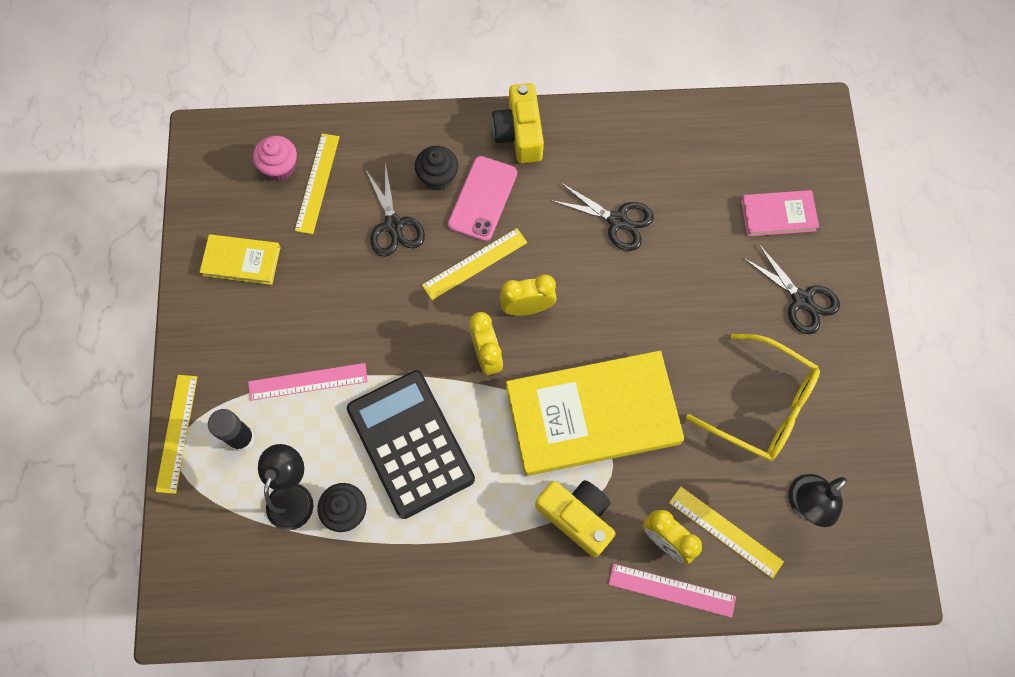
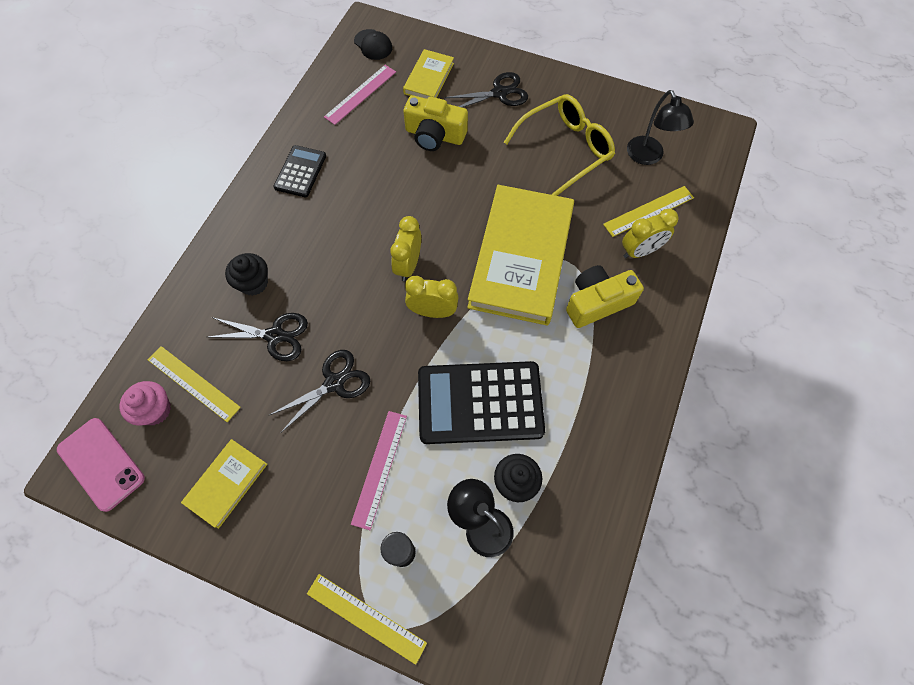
camera: 65 degrees left, 5 degrees down
yellow ruler [422,228,527,300] -> none
pink phone [448,156,517,241] -> pink phone moved to [57,418,145,512]
yellow camera [492,83,544,163] -> yellow camera moved to [403,95,468,151]
black scissors [551,182,654,251] -> black scissors moved to [268,350,370,433]
pink ruler [608,564,736,618] -> pink ruler moved to [324,65,396,125]
pink book [741,190,819,237] -> yellow book [403,49,454,99]
none -> black calculator [274,145,326,197]
none -> black cap [354,29,392,60]

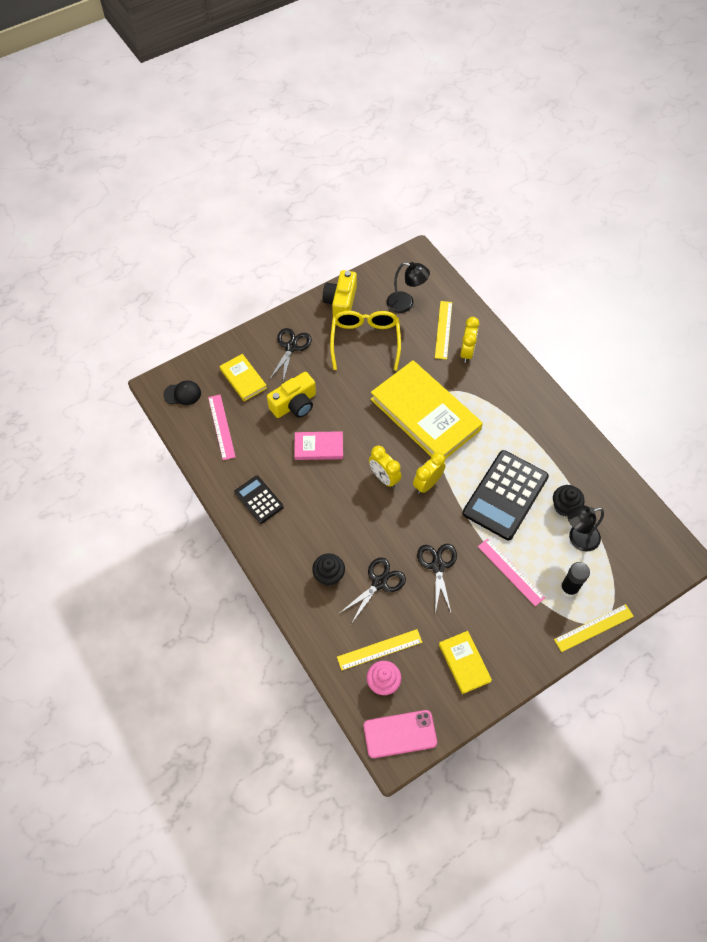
camera: 55 degrees left, 5 degrees down
yellow camera [566,265,644,328] -> yellow camera moved to [323,270,357,317]
none -> pink book [294,431,343,460]

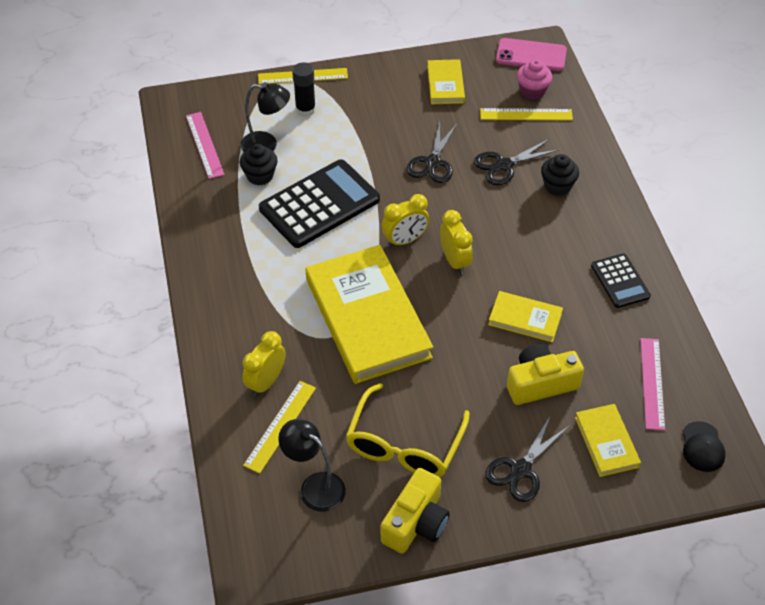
camera: 160 degrees left, 10 degrees down
black cap [163,380,201,405] -> black cap turned 105 degrees counterclockwise [683,421,726,472]
pink book [294,431,343,460] -> yellow book [488,291,563,343]
pink ruler [478,538,545,606] -> pink ruler moved to [186,112,224,179]

